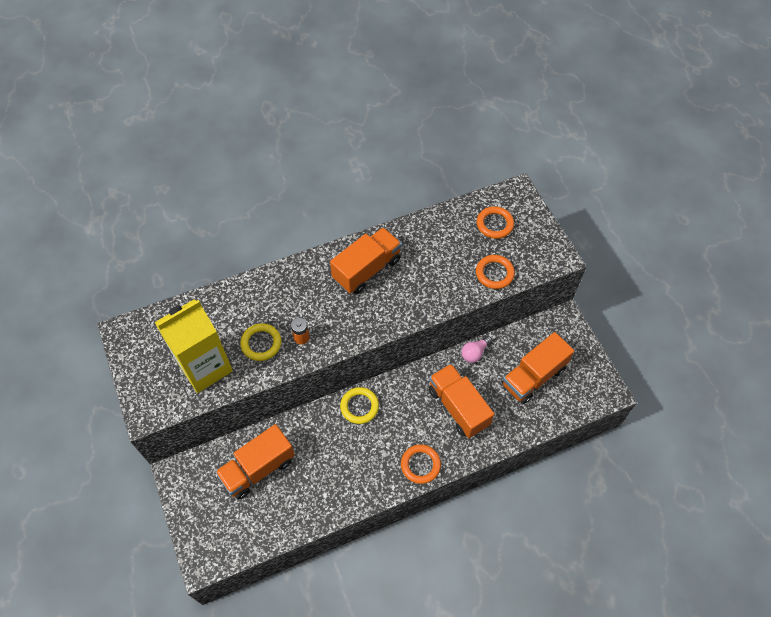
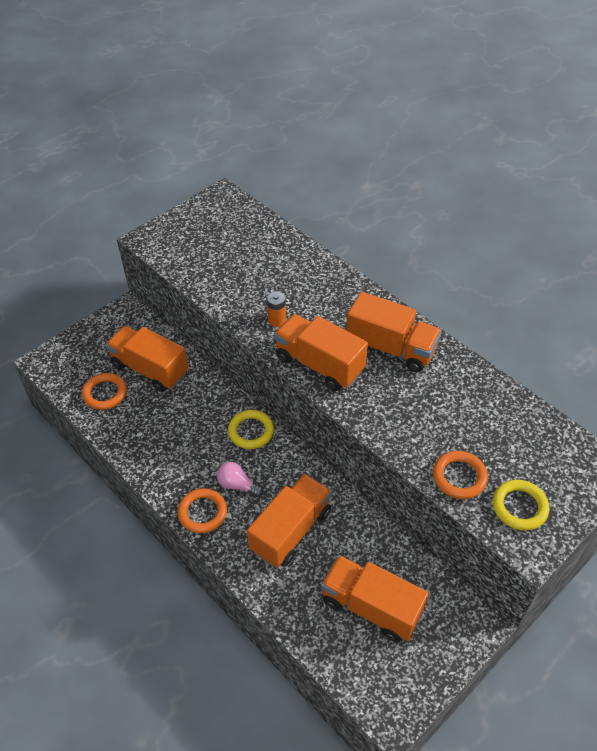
camera: 70 degrees right, 10 degrees down
yellow carton [154,299,233,393] -> none
yellow ring [240,323,281,361] -> yellow ring moved to [492,480,549,530]
pink light bulb [461,336,492,363] -> pink light bulb moved to [217,462,263,497]
orange ring [477,206,514,239] -> orange ring moved to [82,373,127,410]
none -> orange truck [274,314,368,391]

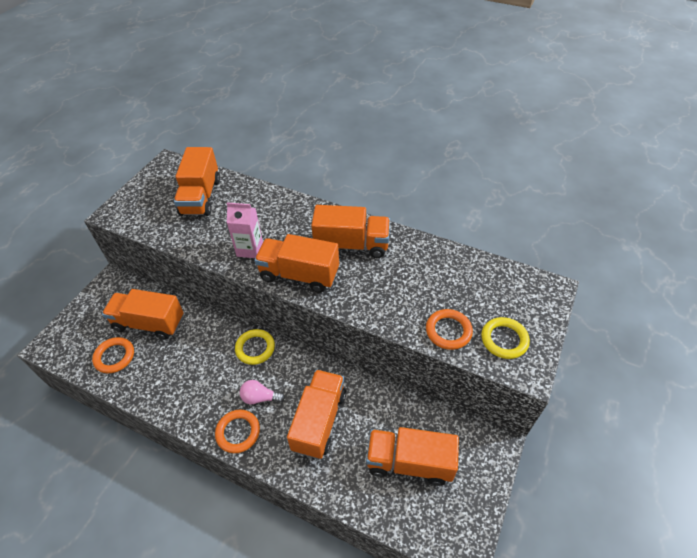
camera: 20 degrees left, 0 degrees up
orange battery [267,291,286,327] -> pink carton [226,202,263,258]
none -> orange truck [174,147,220,216]

